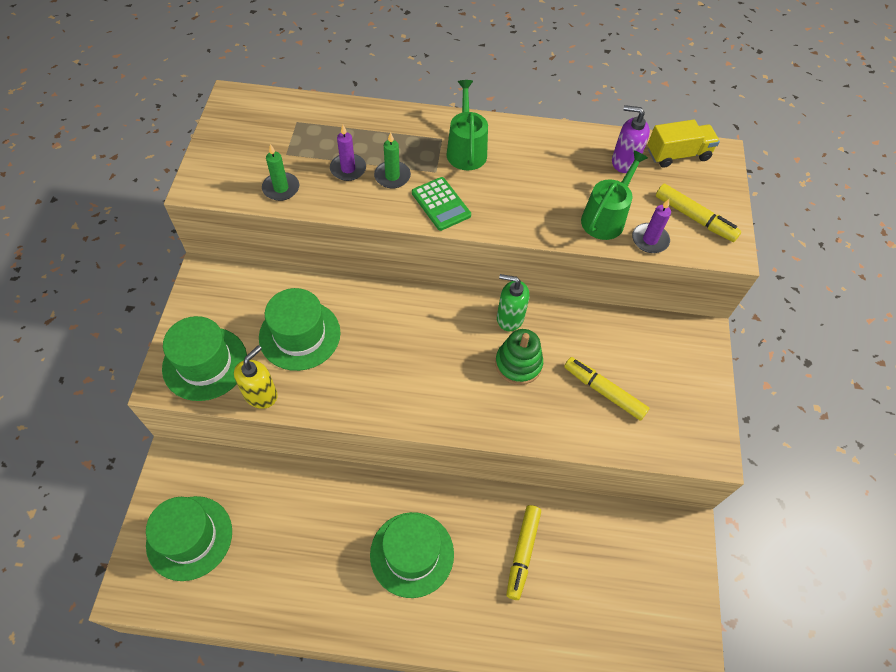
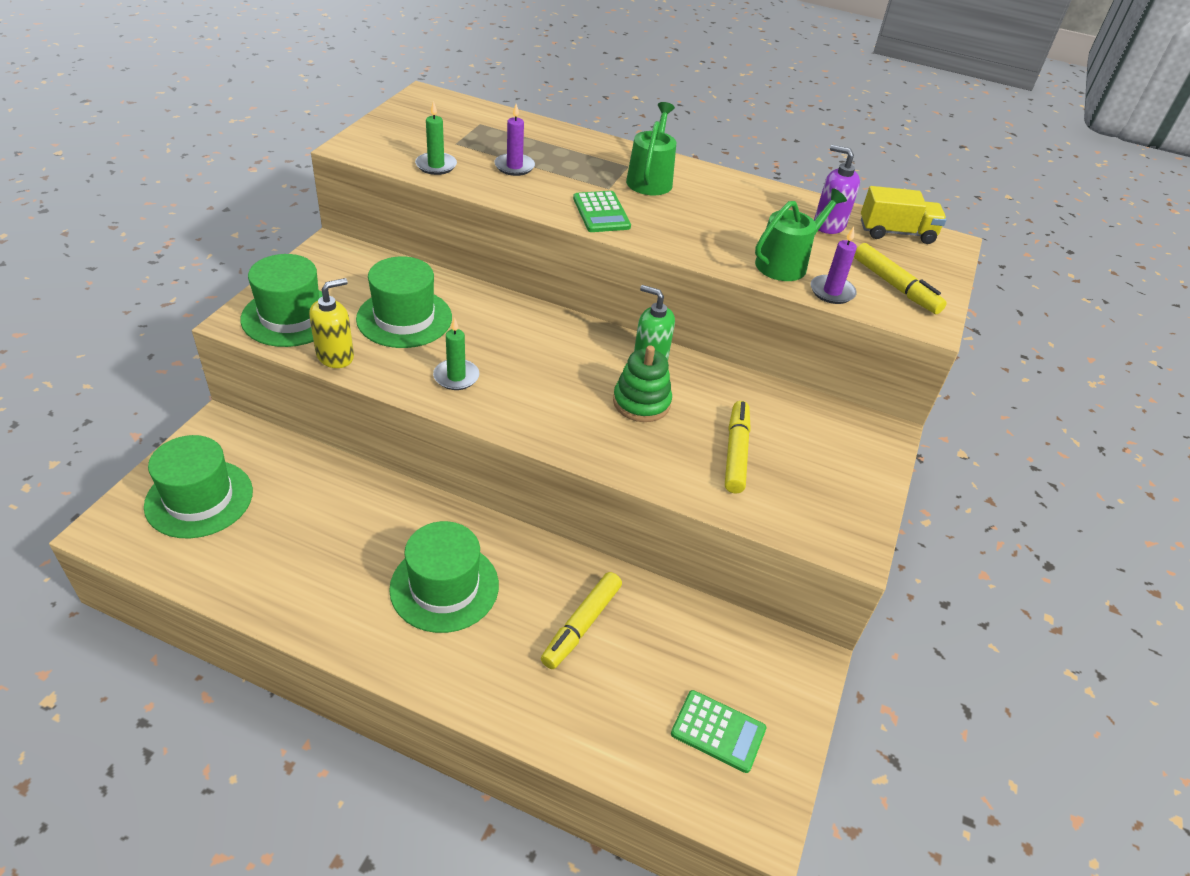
camera: 15 degrees right, 15 degrees down
green candle [374,132,411,189] -> green candle moved to [433,317,479,390]
yellow marker [564,357,650,421] -> yellow marker turned 45 degrees clockwise [725,401,751,493]
none -> green calculator [671,690,767,773]

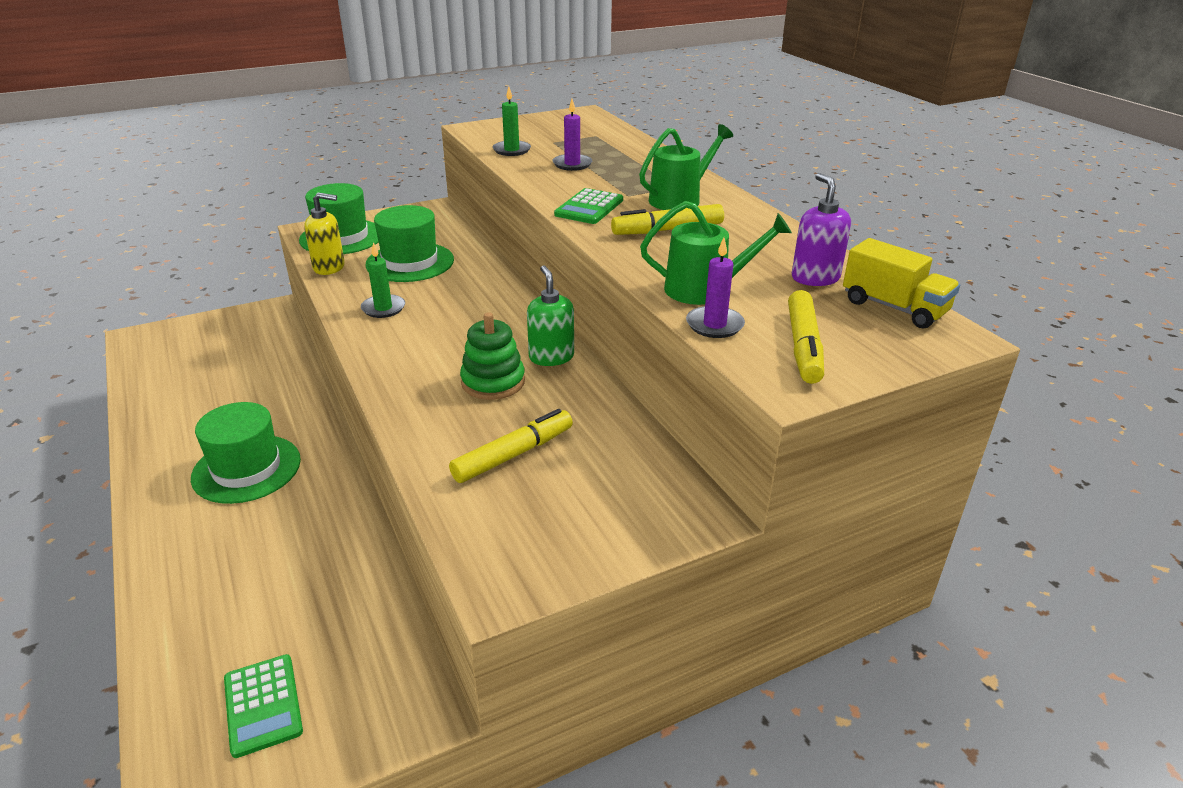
camera: 45 degrees right, 10 degrees down
green hat [144,435,253,538] -> none
yellow marker [541,572,622,669] -> yellow marker moved to [611,204,724,235]

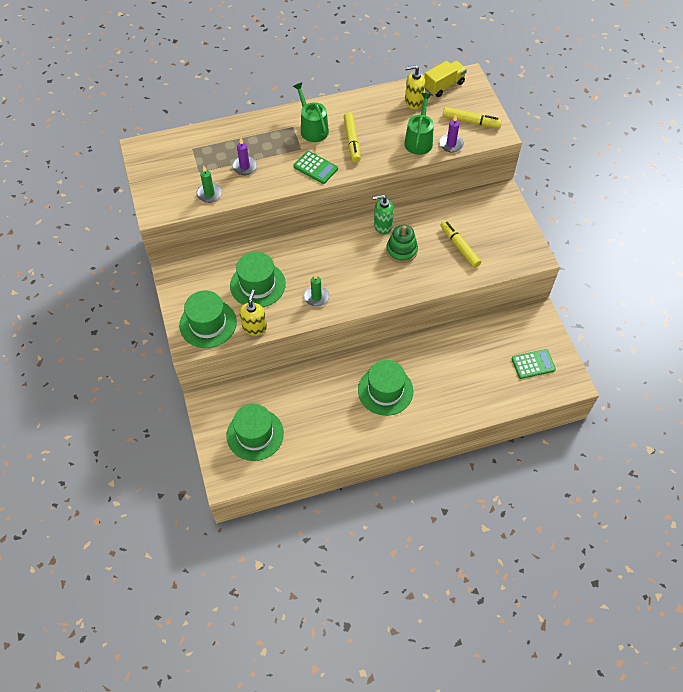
camera: 80 degrees left, 25 degrees up
purple soap dispenser [792,173,851,286] -> yellow soap dispenser [405,65,425,109]
none -> green hat [227,404,284,461]

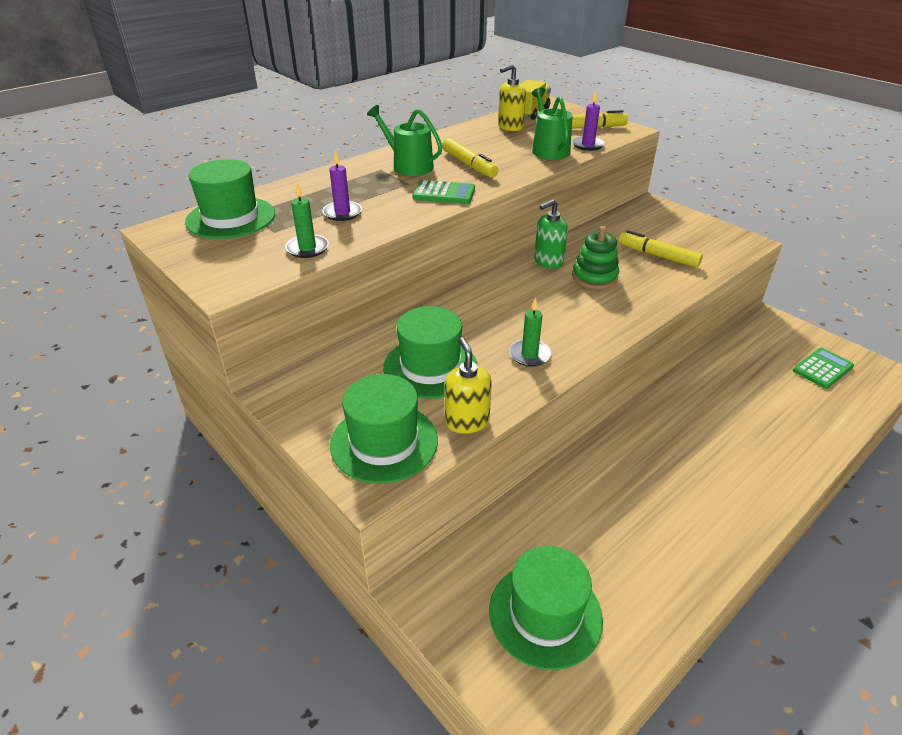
camera: 25 degrees left, 20 degrees down
green hat [358,360,413,416] -> green hat moved to [185,159,275,239]

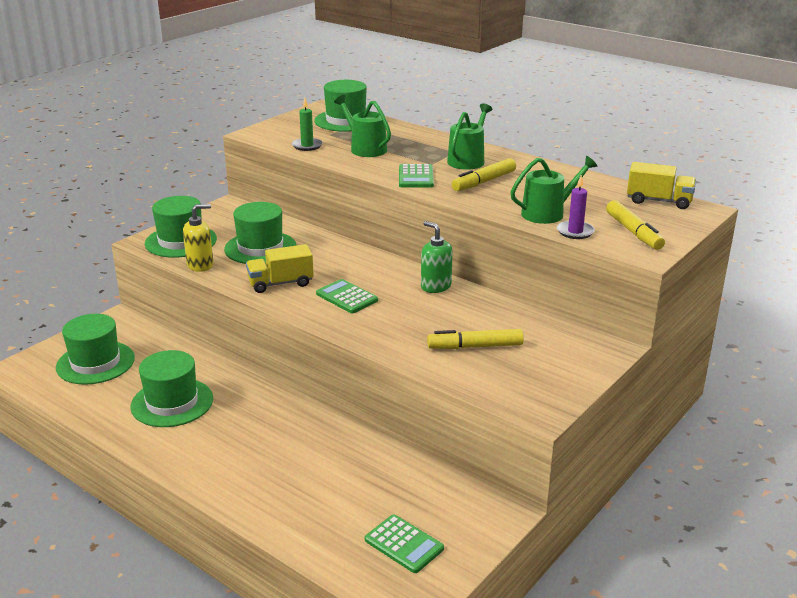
camera: 80 degrees right, 10 degrees down
purple candle [322,150,362,221] -> green watering can [334,95,391,157]
yellow soap dispenser [498,64,526,131] -> none
green candle [509,298,551,367] -> yellow truck [246,244,314,293]
green stacking toy [572,226,619,289] -> none
yellow marker [618,230,703,268] -> yellow marker turned 120 degrees counterclockwise [427,329,524,349]
none -> green hat [130,350,213,427]
none -> green calculator [316,279,378,313]

